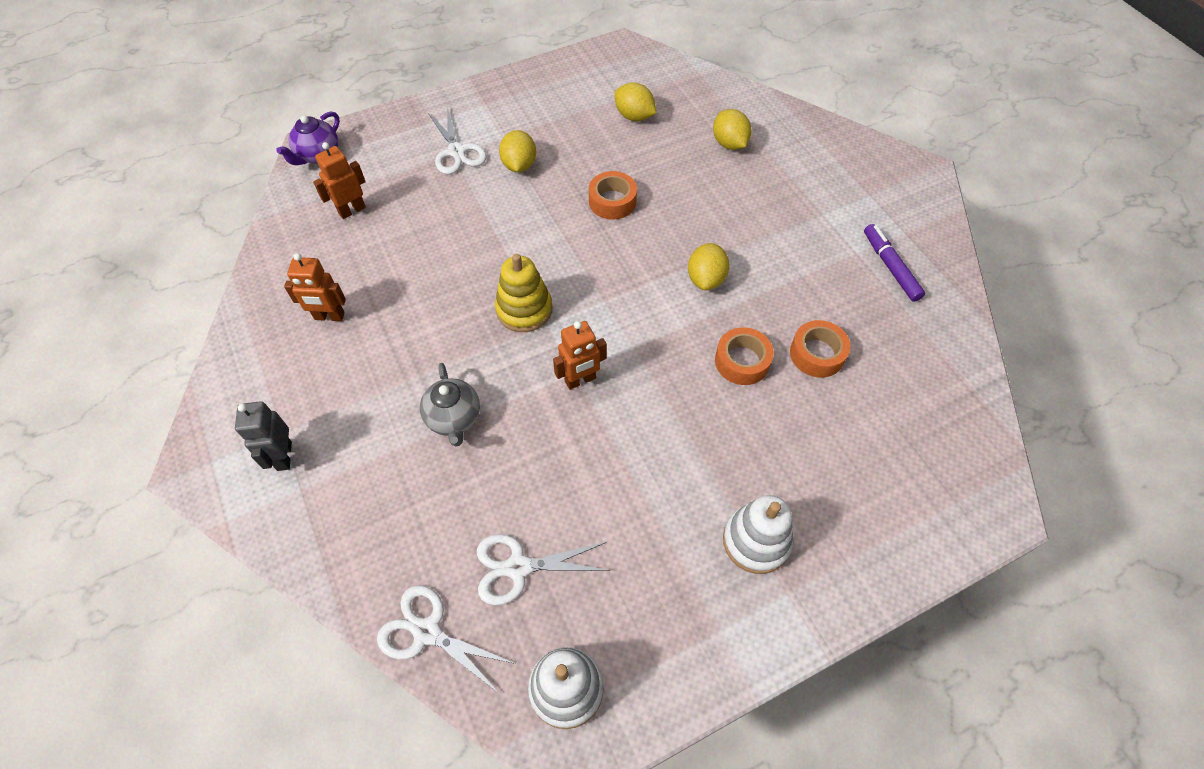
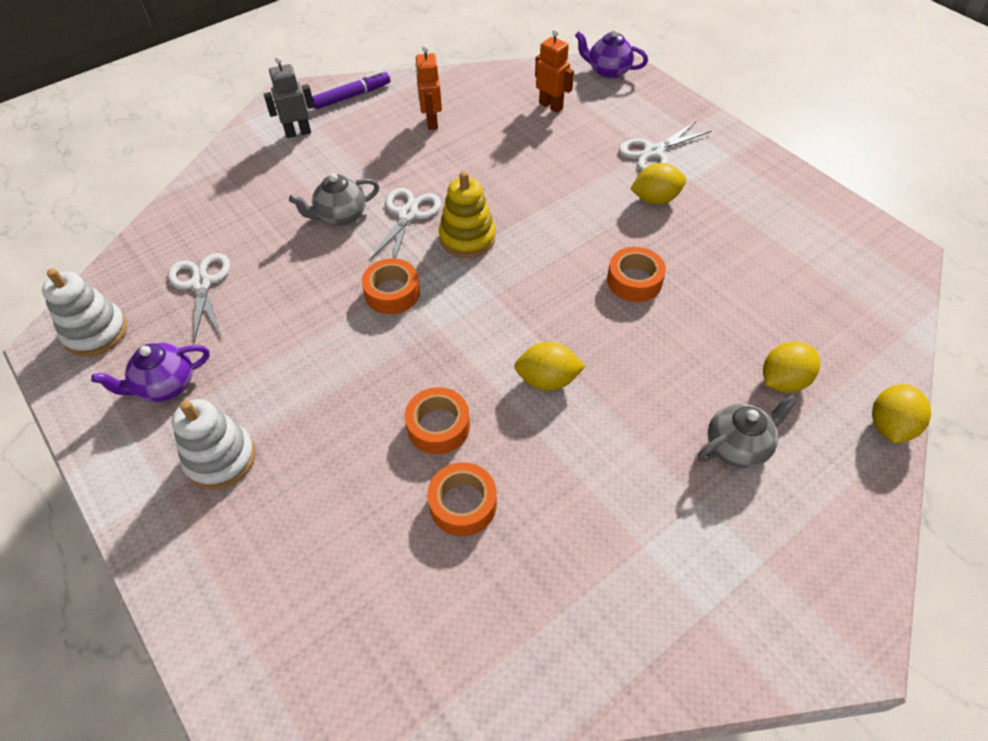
camera: 80 degrees right, 5 degrees down
white scissors [377,585,516,694] -> white scissors moved to [369,188,441,261]
orange robot [553,321,607,390] -> orange tape [362,258,420,314]
yellow lemon [614,83,656,121] -> yellow lemon moved to [872,384,931,443]
purple marker [864,224,925,302] -> purple marker moved to [312,71,390,109]
none -> purple teapot [91,343,210,402]
none -> grey teapot [698,394,799,468]

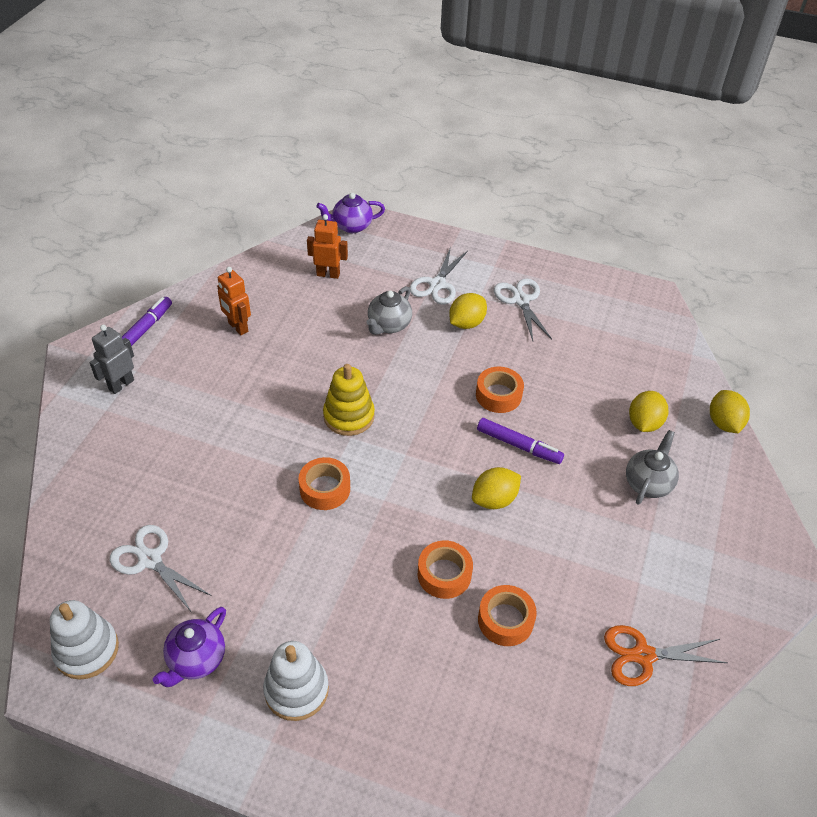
camera: 35 degrees left, 5 degrees down
grey teapot [289,173,379,226] -> grey teapot moved to [366,286,412,335]
white scissors [369,188,441,261] -> white scissors moved to [494,278,552,341]
none -> purple marker [477,418,564,464]
none -> orange scissors [604,625,727,686]

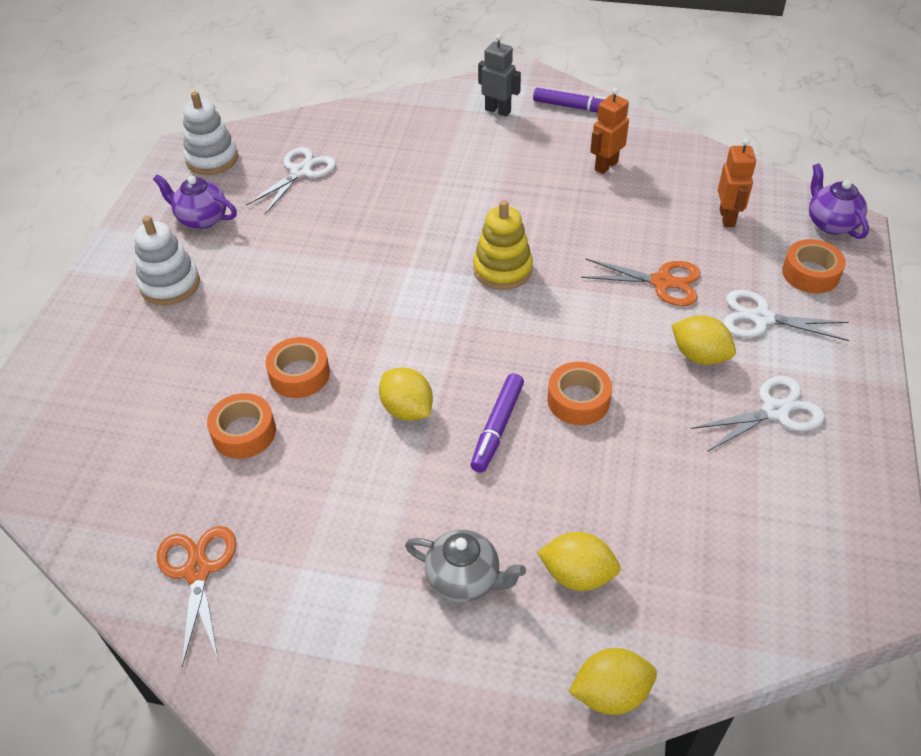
camera: 85 degrees right, 0 degrees up
orange tape [298,457,350,510] -> orange tape moved to [782,239,846,293]
grey teapot [366,286,412,335] -> orange scissors [581,259,701,306]

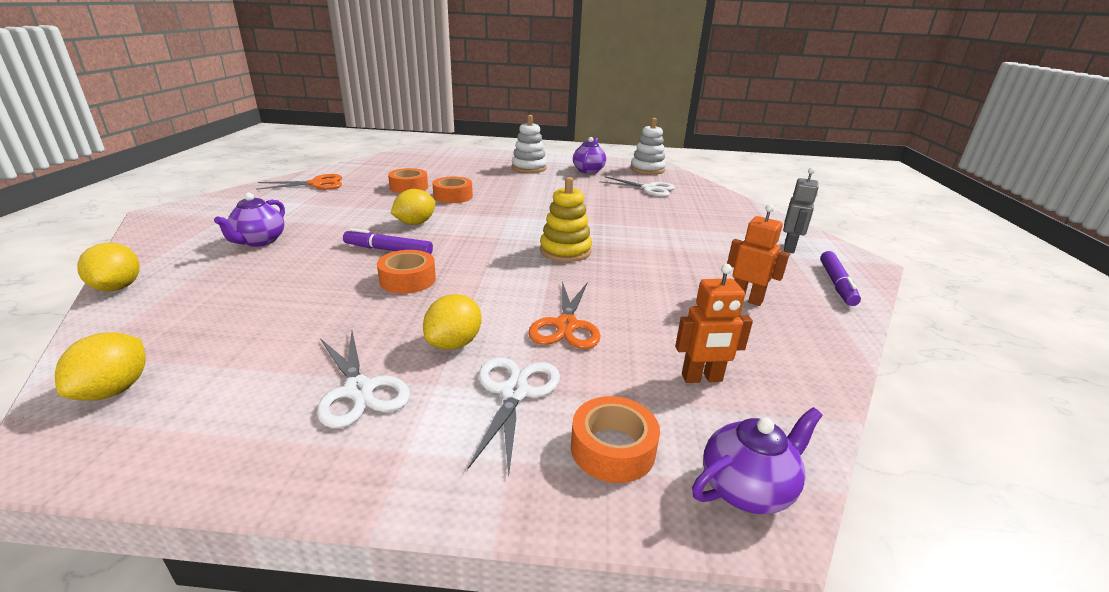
camera: 80 degrees right, 20 degrees down
grey teapot [405,529,526,602] -> purple teapot [214,193,285,247]
yellow lemon [537,532,621,591] -> yellow lemon moved to [55,332,146,401]

